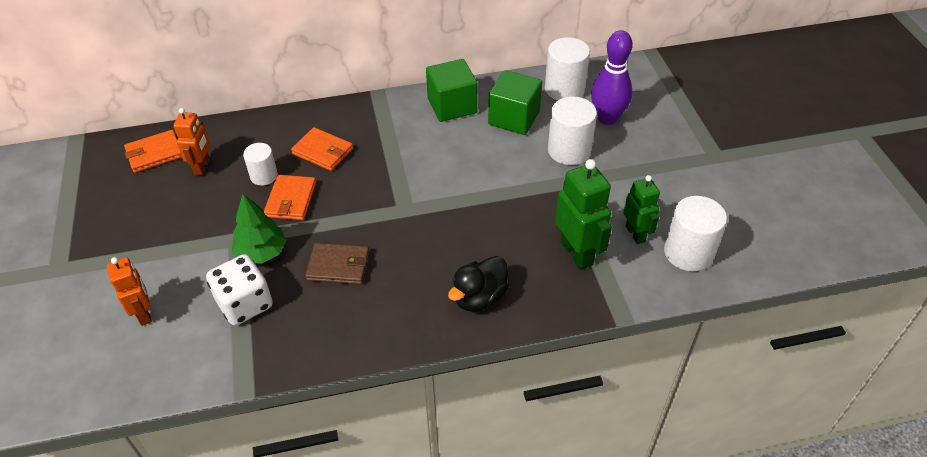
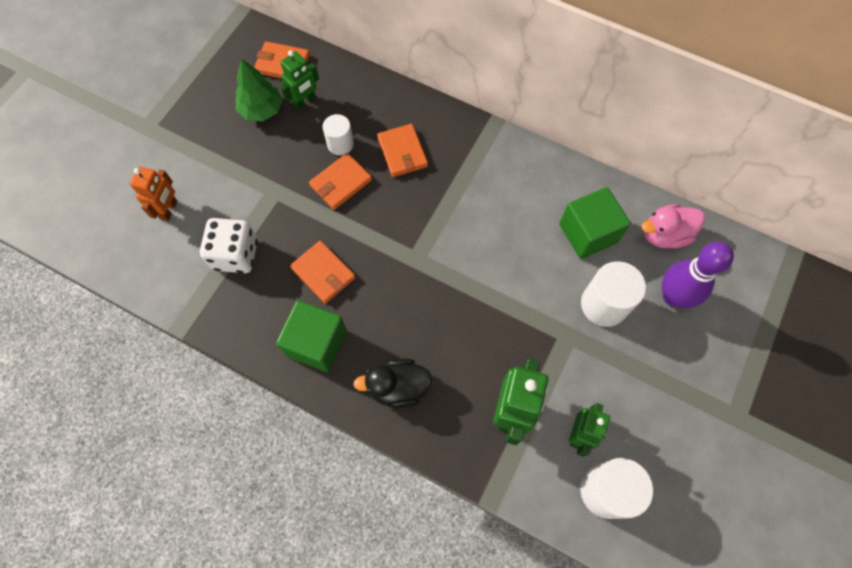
camera: 40 degrees right, 20 degrees up
orange robot [173,108,210,175] -> green robot [280,50,319,110]
green tree [232,194,286,264] -> green tree moved to [235,58,283,121]
brown wallet [305,243,369,285] -> orange wallet [290,241,356,304]
green cube [426,59,477,122] -> green cube moved to [276,300,347,372]
white cylinder [545,37,590,100] -> pink duck [642,204,705,249]

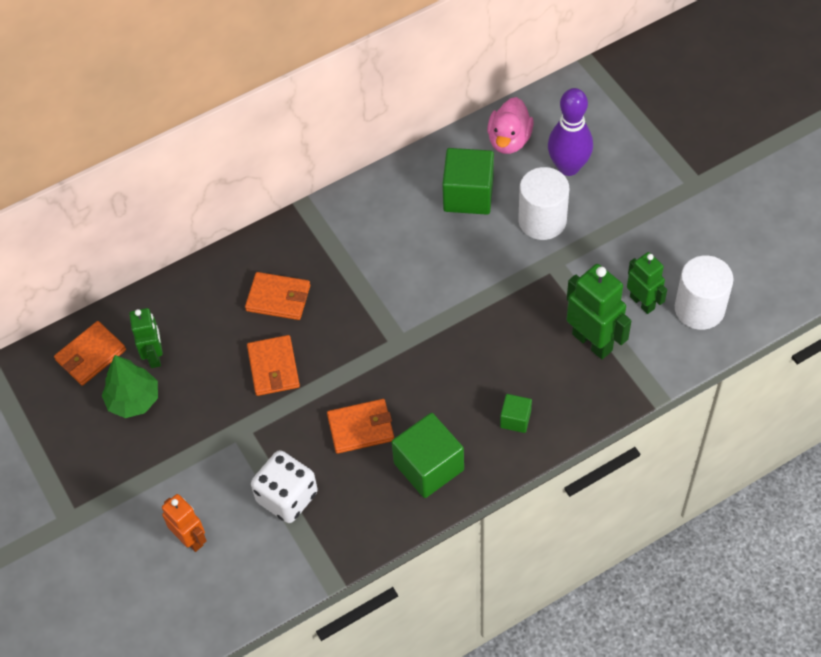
camera: 55 degrees left, 10 degrees down
white cylinder [323,114,354,155] -> none
black duck [353,359,432,408] -> green cube [500,394,532,433]

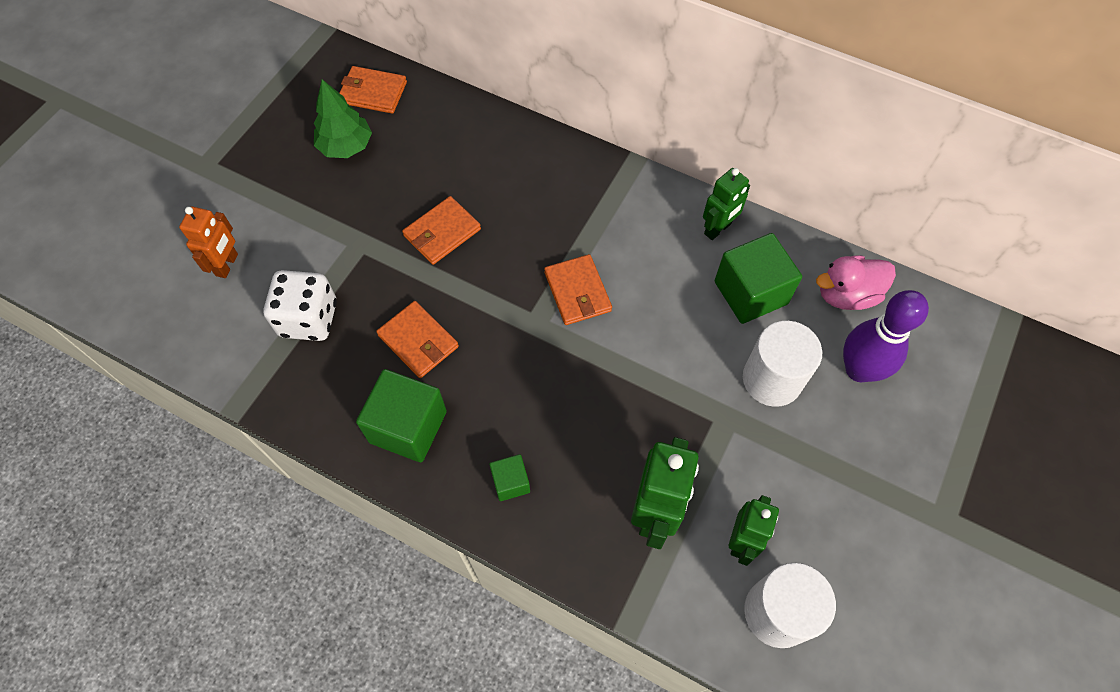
camera: 55 degrees right, 5 degrees up
green robot [129,308,163,368] -> green robot moved to [703,168,750,240]
orange wallet [245,272,310,320] -> orange wallet moved to [544,254,612,325]

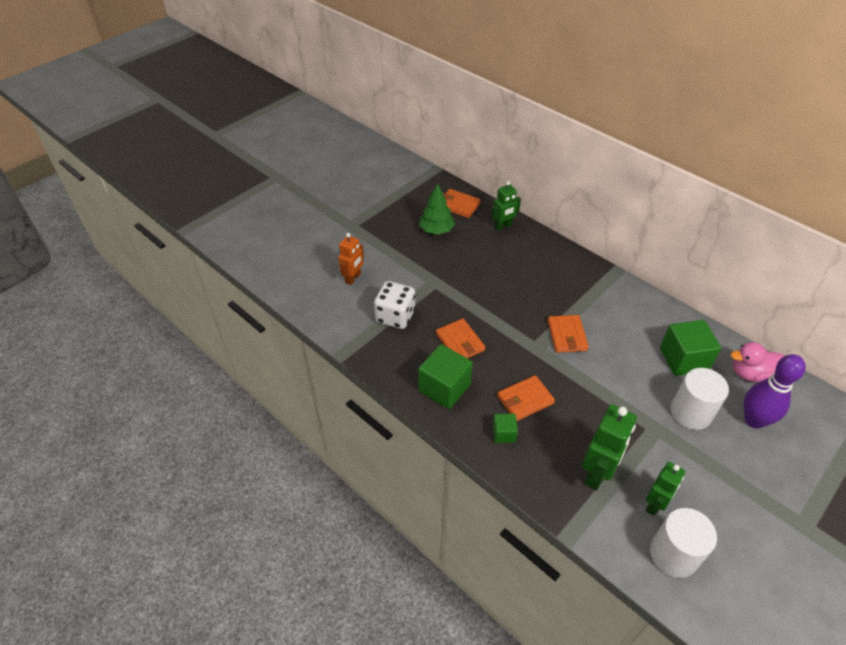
camera: 15 degrees right, 15 degrees down
orange wallet [402,196,481,265] -> orange wallet moved to [497,375,555,421]
green robot [703,168,750,240] -> green robot moved to [491,181,521,231]

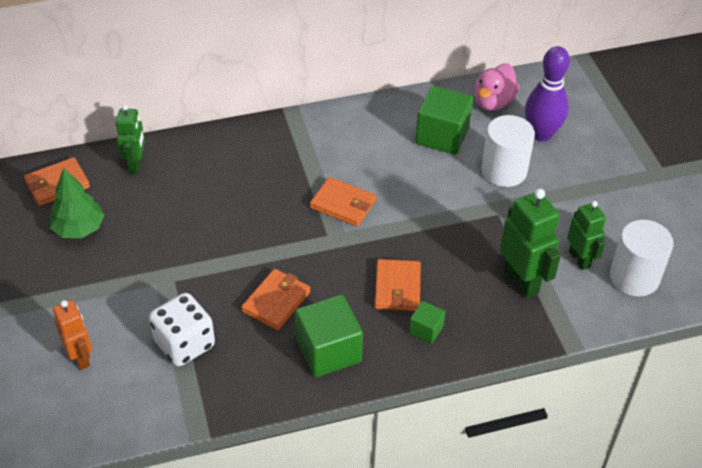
camera: 60 degrees left, 0 degrees up
orange wallet [436,318,485,358] -> orange wallet turned 60 degrees counterclockwise [241,269,310,331]

